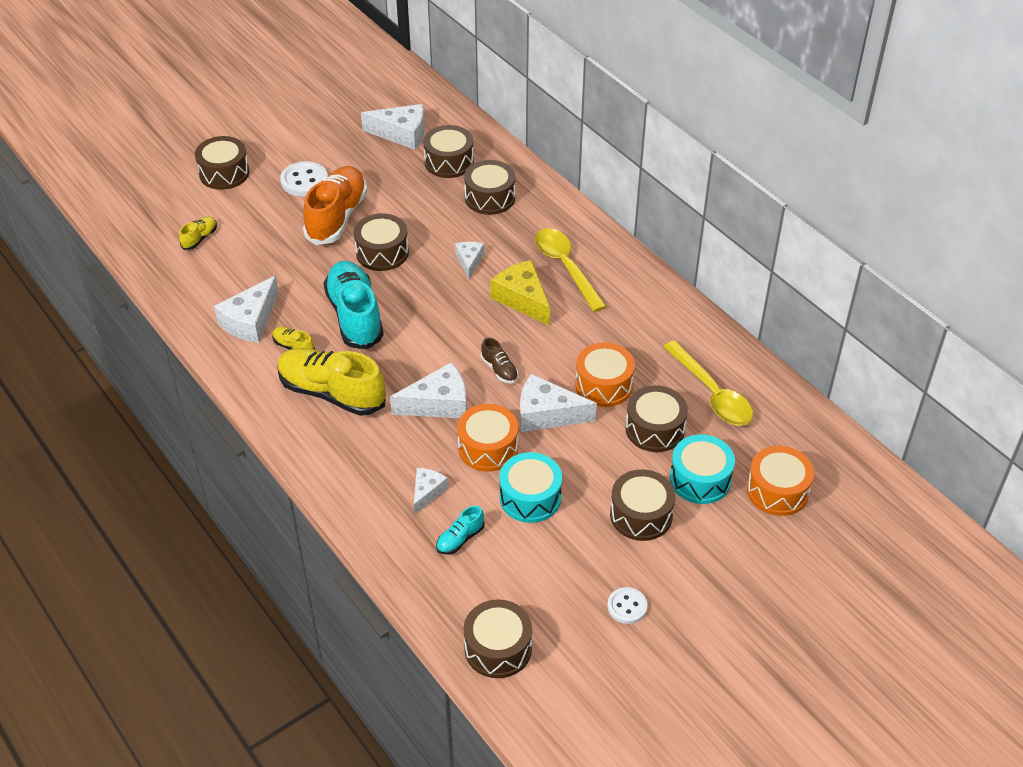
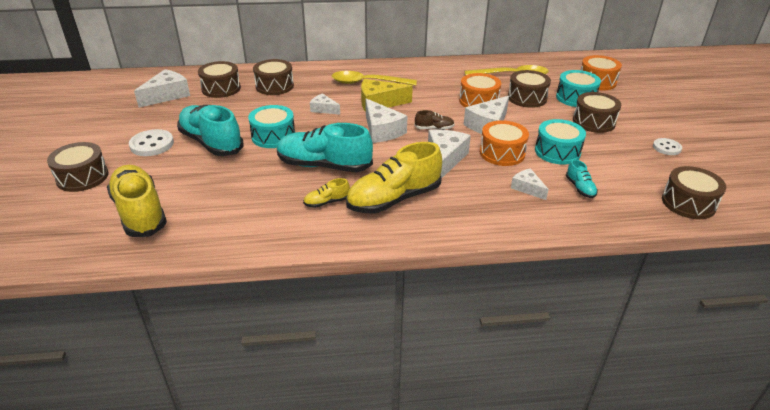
camera: 60 degrees left, 10 degrees down
yellow shoe [179,216,217,250] -> yellow shoe [107,165,167,237], size x2.25
white cheese [214,275,279,343] -> white cheese moved to [365,98,407,143]
orange shoe [303,166,367,245] -> turquoise shoe [177,105,244,156]
brown drum [354,213,409,271] -> turquoise drum [248,105,295,148]

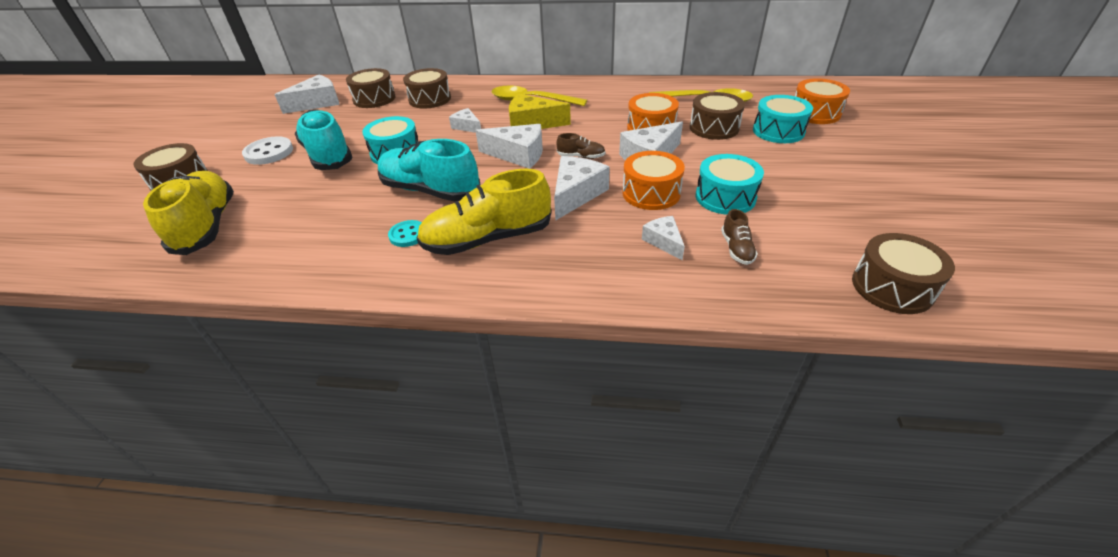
camera: 15 degrees right, 5 degrees up
yellow shoe [303,178,350,208] -> turquoise button [388,220,422,247]
white cheese [365,98,407,143] -> white cheese turned 60 degrees counterclockwise [475,124,543,169]
turquoise shoe [566,159,598,198] -> brown shoe [721,209,758,265]
brown drum [573,92,621,133] -> none
white button [653,138,682,155] -> none

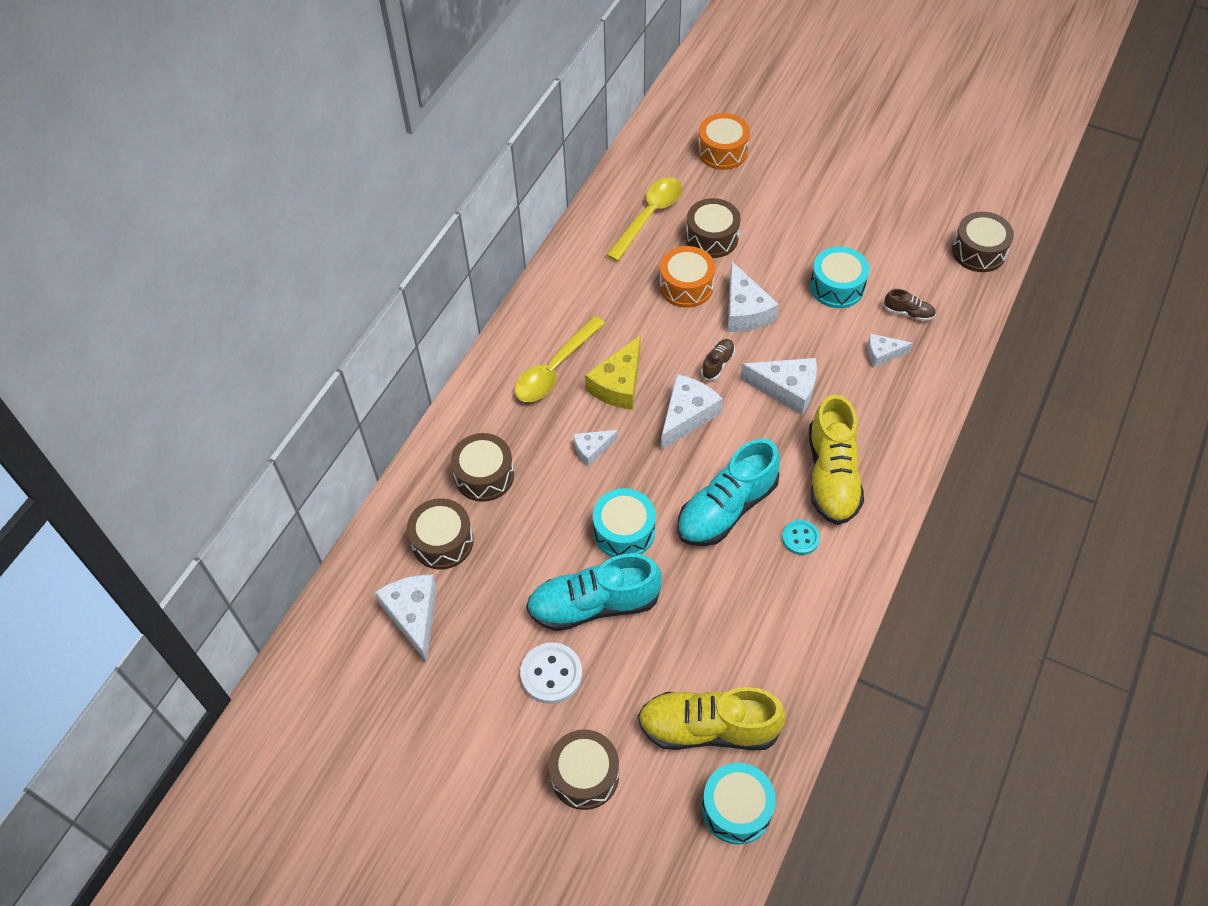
camera: 70 degrees left, 15 degrees up
white cheese [554,156,610,221] -> white cheese turned 150 degrees clockwise [740,358,817,415]
orange drum [622,151,685,210] -> none
turquoise drum [753,95,813,143] -> turquoise drum moved to [702,763,776,845]

